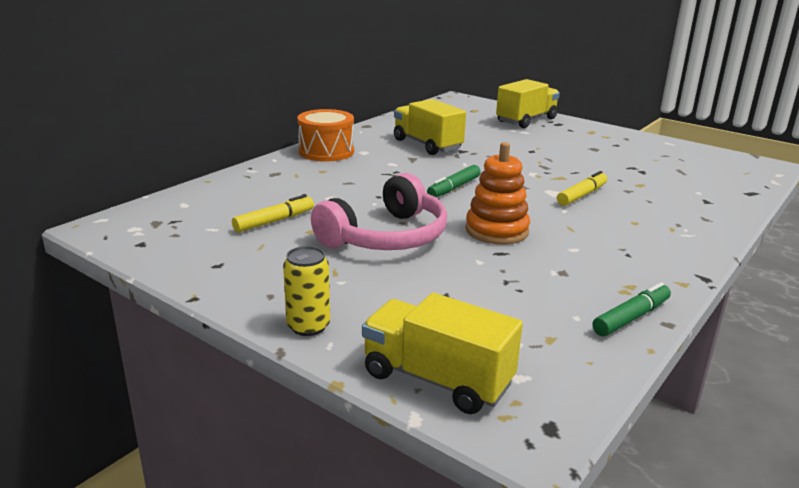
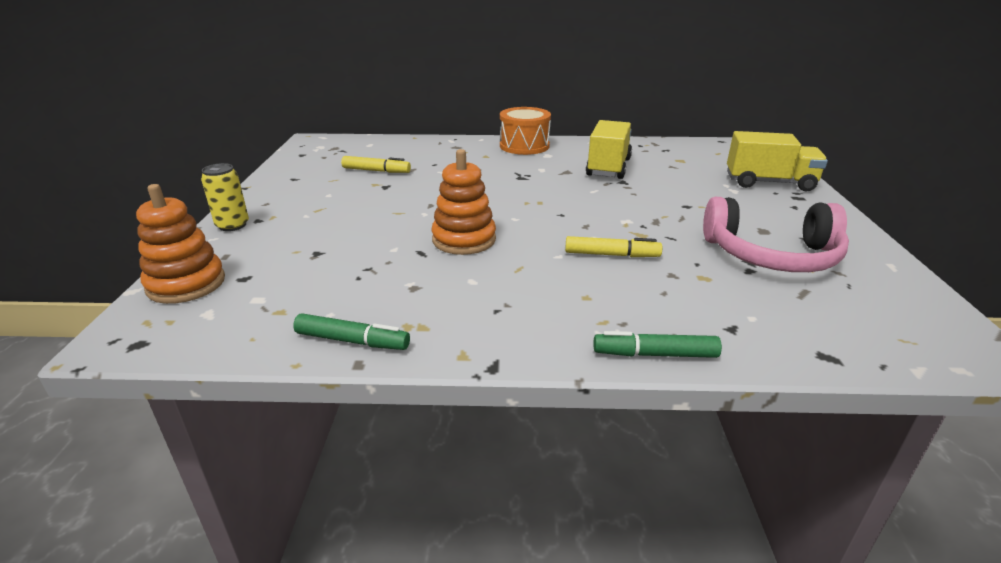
camera: 55 degrees right, 5 degrees up
pink headphones [311,173,447,250] -> pink headphones moved to [703,197,849,272]
yellow truck [362,293,523,414] -> orange stacking toy [136,184,225,304]
green marker [427,165,481,197] -> green marker moved to [594,331,722,358]

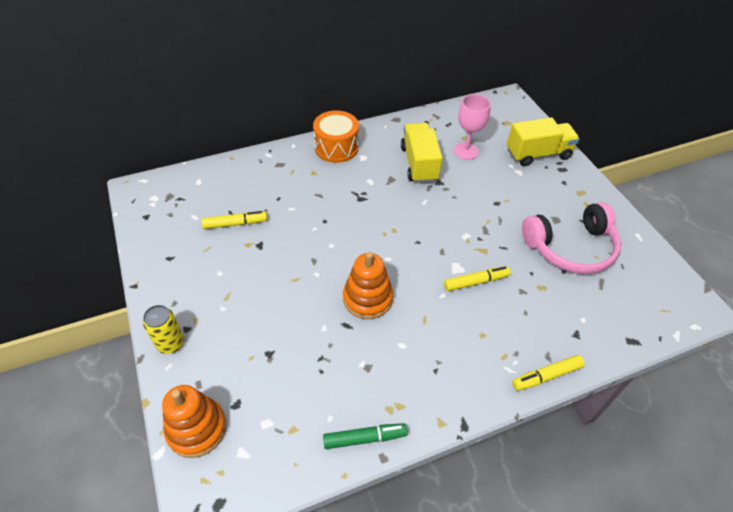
camera: 25 degrees left, 20 degrees up
green marker [594,331,722,358] -> yellow marker [512,355,585,391]
none -> pink goblet [454,94,491,160]

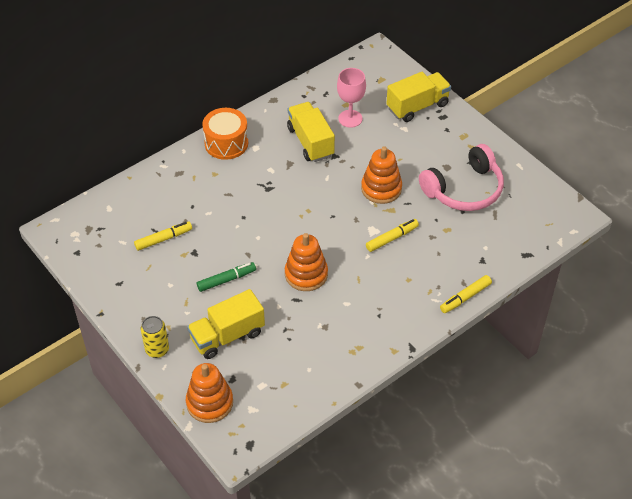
camera: 15 degrees left, 0 degrees up
green marker [323,423,407,449] -> green marker moved to [197,262,256,292]
none -> yellow truck [187,289,265,359]
none -> orange stacking toy [361,146,402,204]

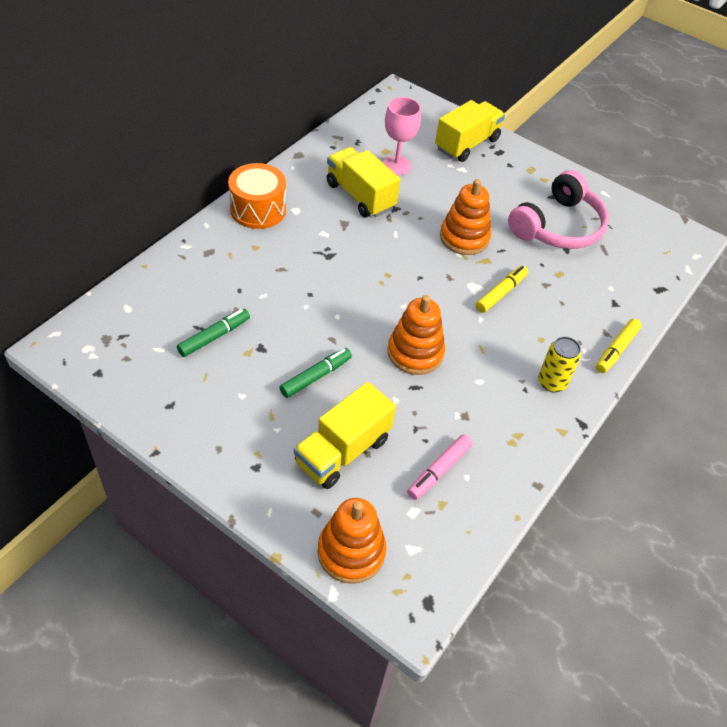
camera: 20 degrees left, 0 degrees up
yellow marker [134,221,192,251] -> green marker [177,309,250,357]
yellow can [141,316,169,358] -> yellow can moved to [538,337,581,392]
none -> pink marker [407,434,472,500]

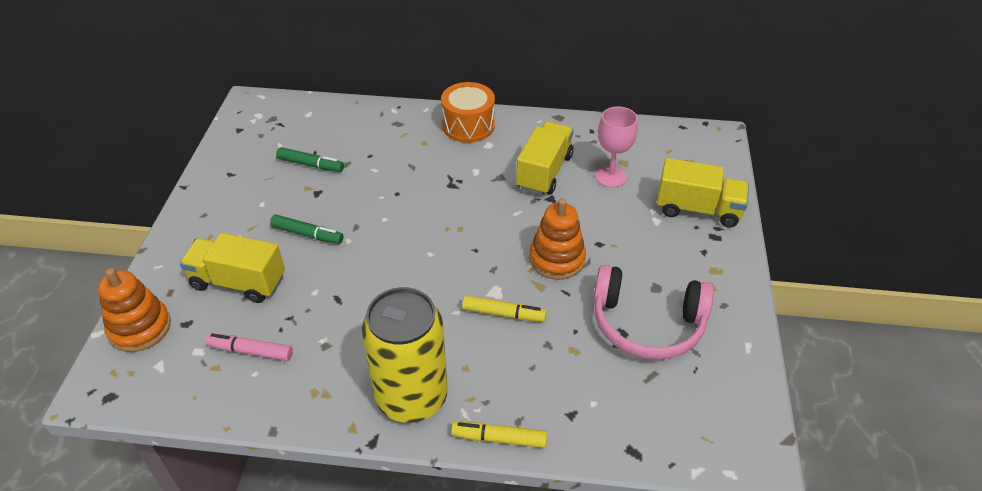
camera: 65 degrees right, 5 degrees down
orange stacking toy [388,295,445,375] -> none
yellow can [538,337,581,392] -> yellow can [362,287,448,423], size x2.10

